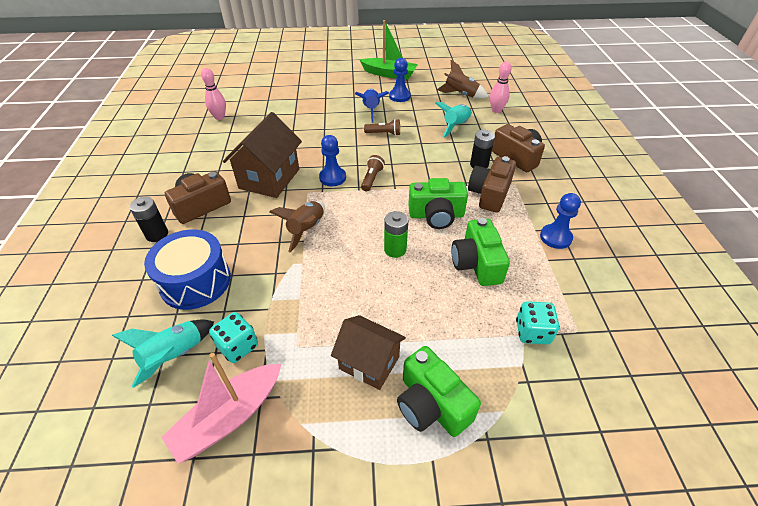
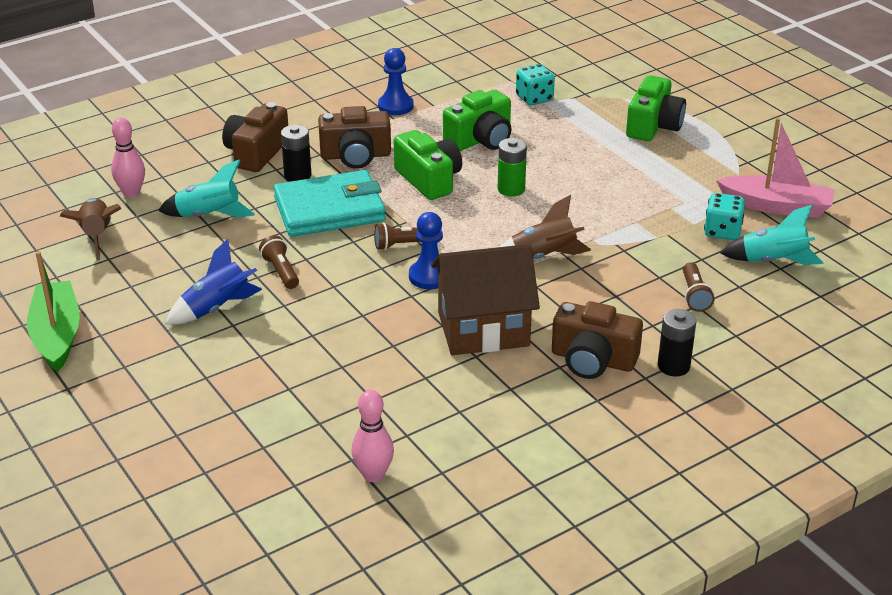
camera: 120 degrees left, 10 degrees down
blue drum [144,229,231,310] -> brown flashlight [683,262,714,312]
brown house [331,315,406,390] -> none
blue pawn [389,58,411,102] -> none
none -> turquoise wallet [273,170,386,237]

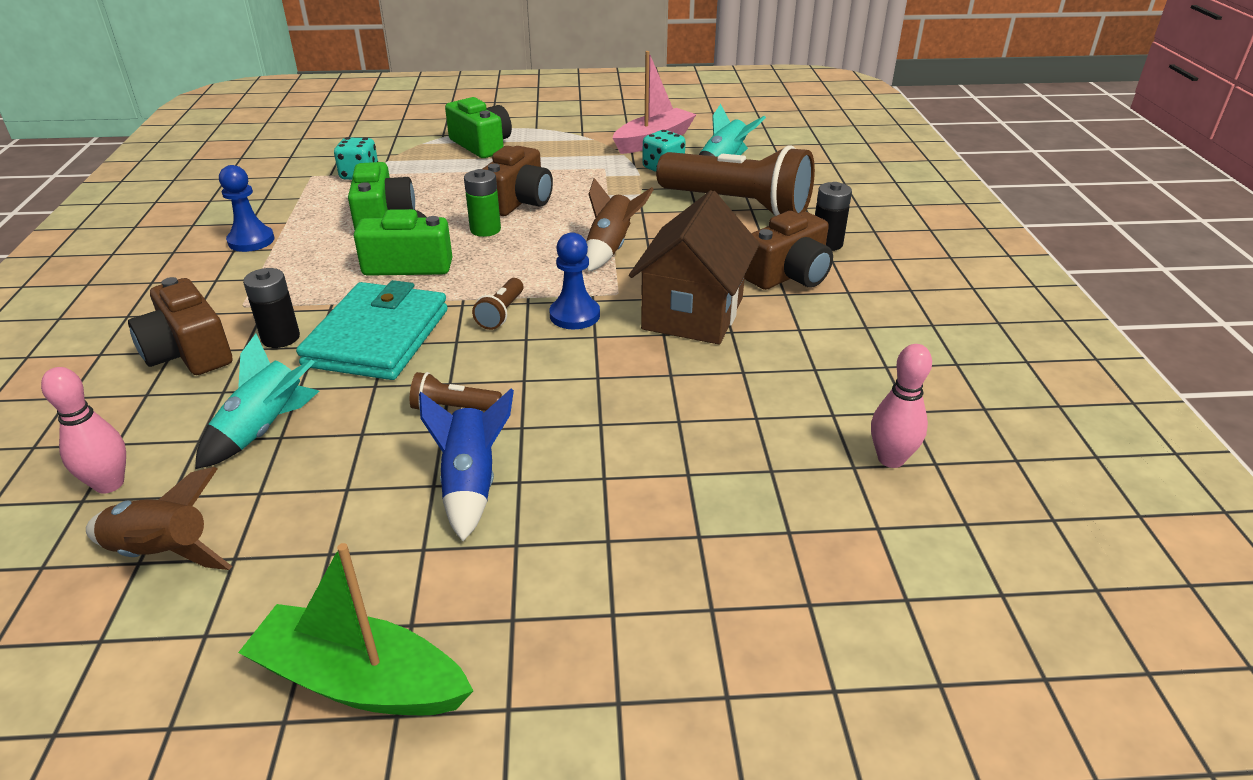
camera: 60 degrees left, 0 degrees up
brown camera [318,106,391,169] -> brown camera moved to [483,146,553,216]
brown flashlight [683,262,714,312] -> brown flashlight [656,145,815,216], size x2.48

